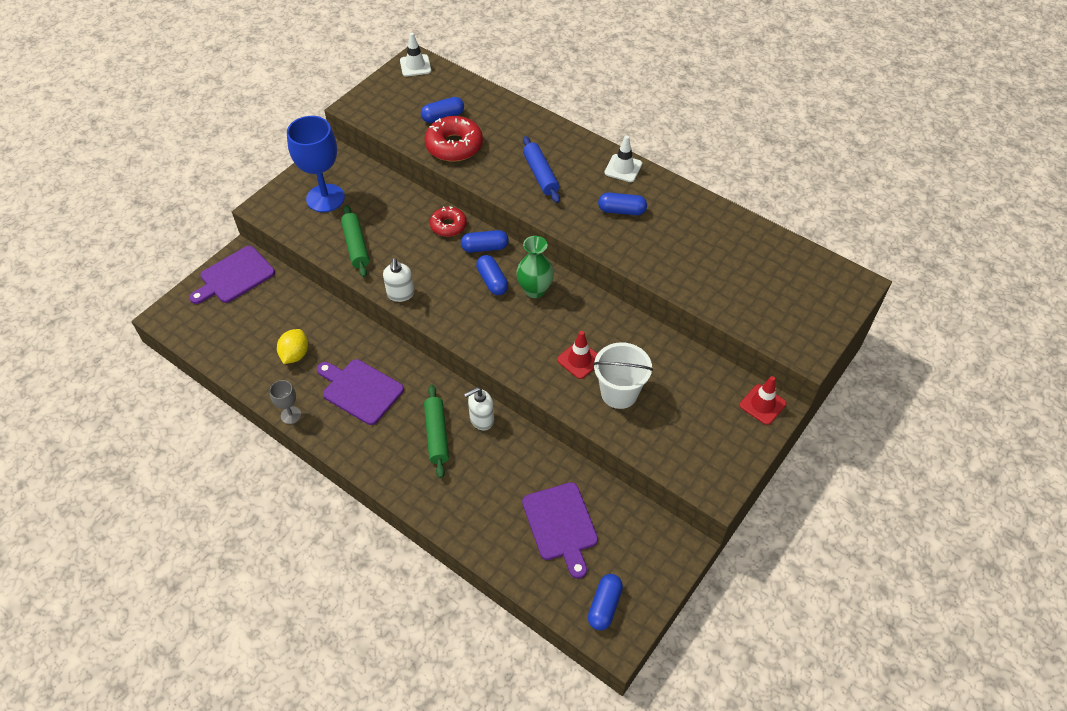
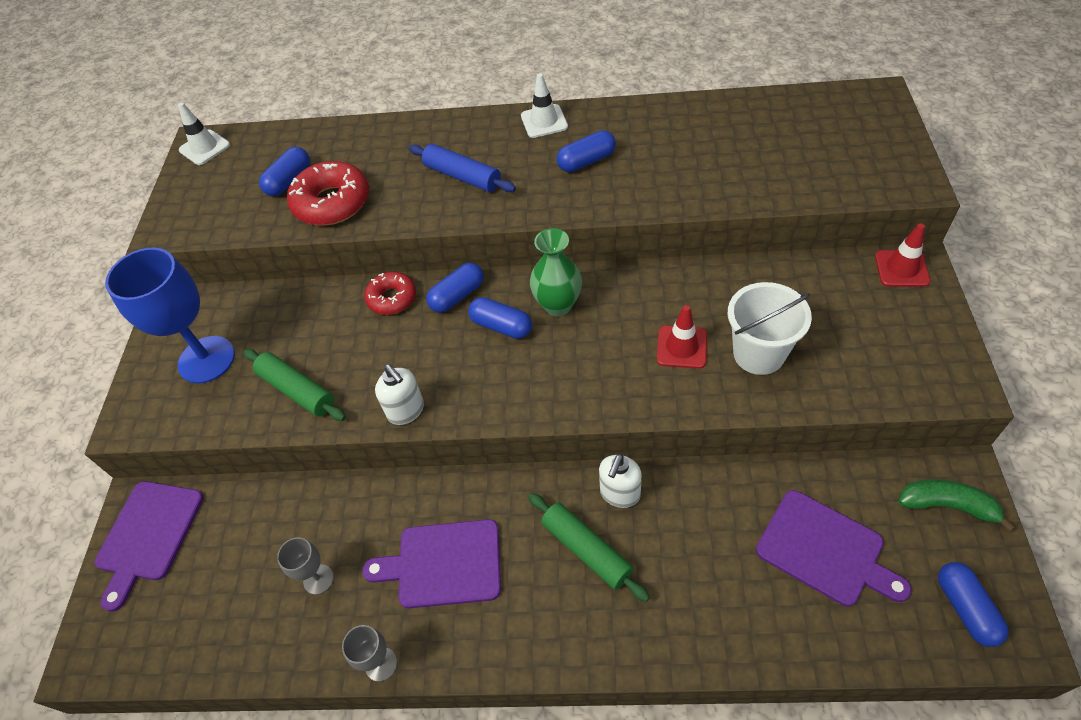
camera: 30 degrees left, 0 degrees up
yellow lemon [277,329,308,364] -> grey goblet [277,537,334,595]
none -> green banana [898,480,1015,532]

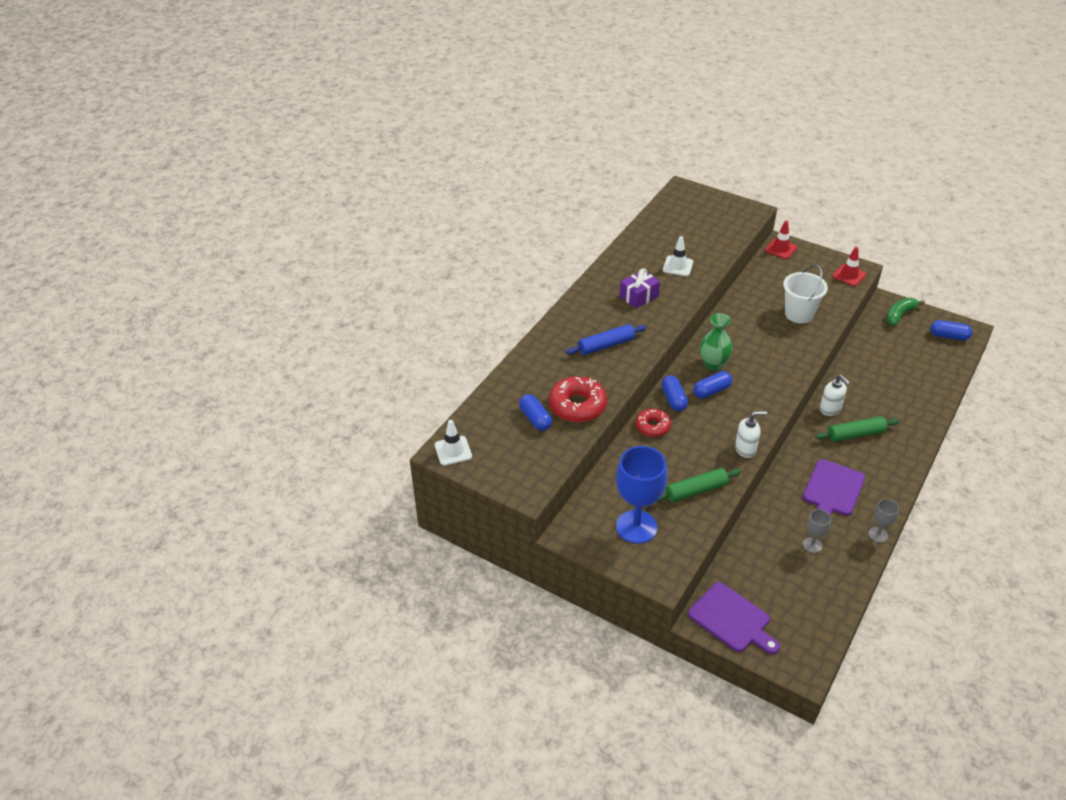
camera: 65 degrees left, 10 degrees down
white traffic cone [521,73,568,138] -> white traffic cone moved to [663,236,693,276]
blue capsule [557,130,616,172] -> purple gift [620,269,660,309]
red traffic cone [657,305,707,369] -> red traffic cone moved to [833,247,866,286]
purple cutting board [756,490,912,606] -> none

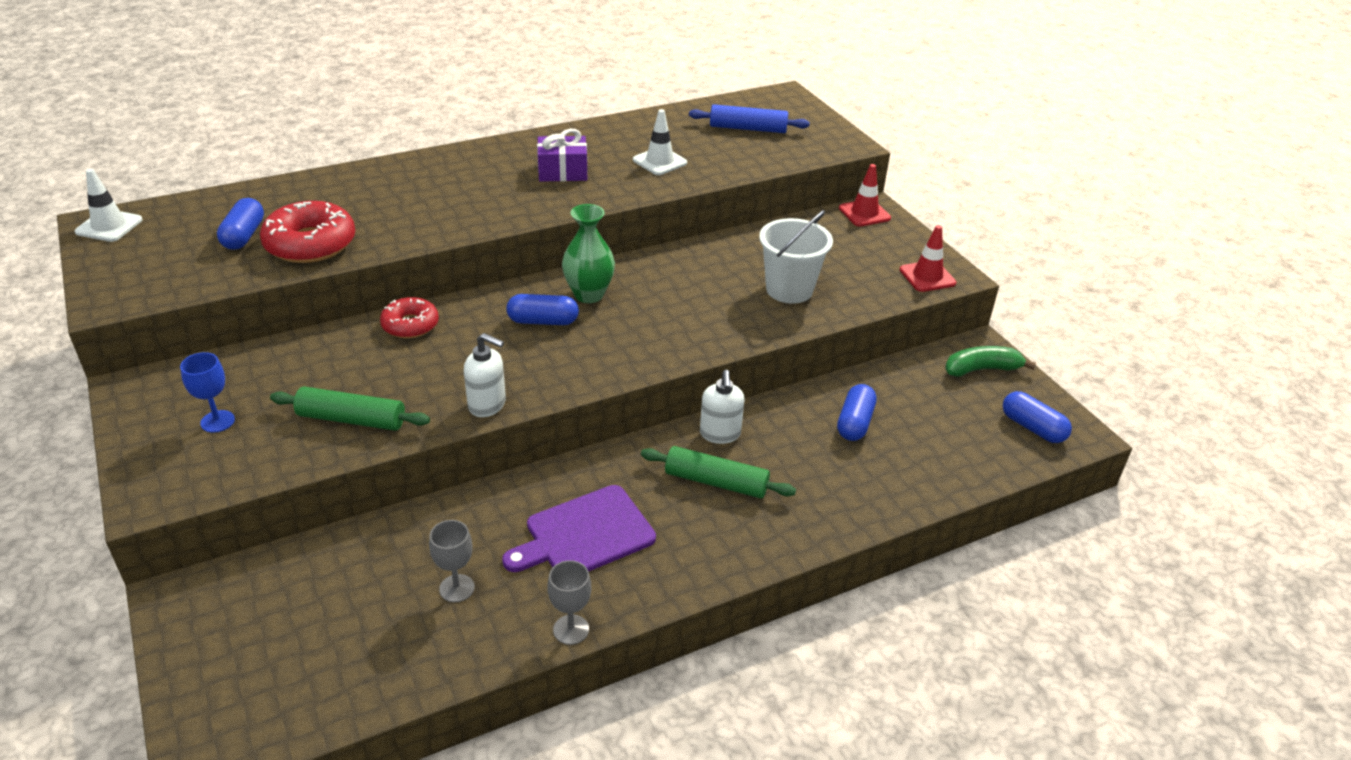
camera: 30 degrees right, 5 degrees down
blue rolling pin [566,324,646,355] -> blue rolling pin moved to [689,104,810,133]
blue goblet [616,446,667,544] -> blue goblet [180,352,235,433], size x0.48
blue capsule [662,375,688,411] -> blue capsule moved to [837,384,876,441]
purple cutting board [688,582,780,654] -> none

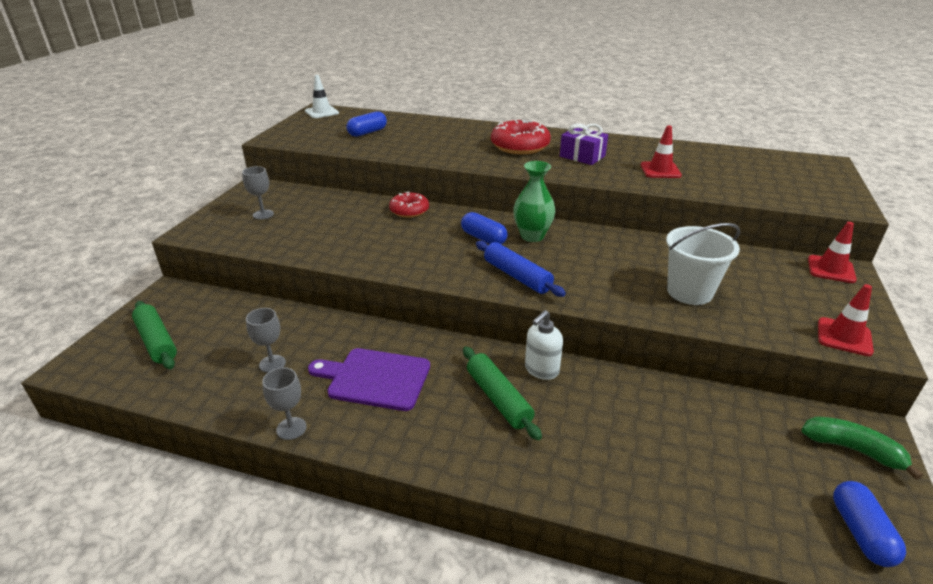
camera: 45 degrees right, 5 degrees down
blue goblet [180,352,235,433] -> grey goblet [242,166,274,220]
red donut [260,201,355,263] -> red donut moved to [491,120,551,154]
green rolling pin [270,387,430,431] -> green rolling pin moved to [132,301,177,369]
white soap dispenser [464,333,506,417] -> none
white traffic cone [633,109,687,175] -> red traffic cone [640,125,682,178]
blue rolling pin [689,104,810,133] -> blue rolling pin moved to [476,241,566,297]
blue capsule [837,384,876,441] -> none

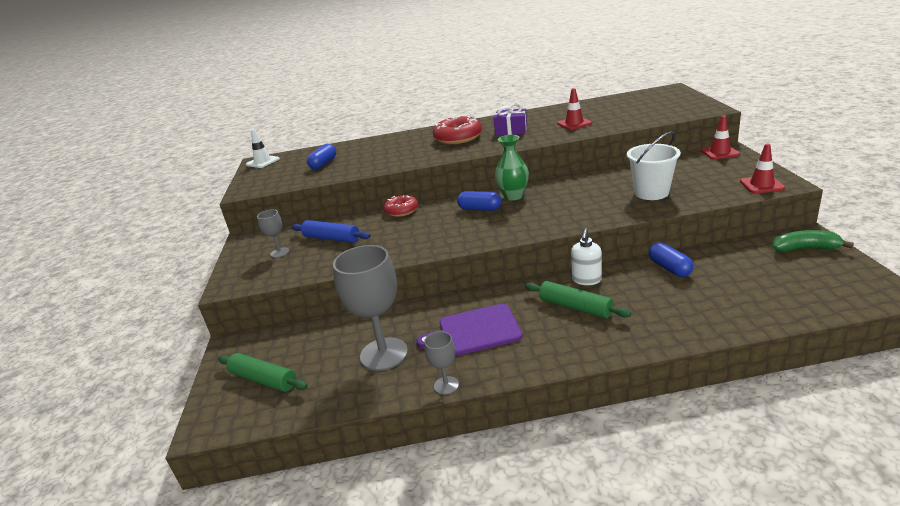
camera: 20 degrees left, 5 degrees down
grey goblet [246,308,286,373] -> grey goblet [333,245,408,371], size x2.10
blue rolling pin [476,241,566,297] -> blue rolling pin moved to [292,220,371,243]
blue capsule [833,481,906,567] -> blue capsule moved to [649,242,694,277]

